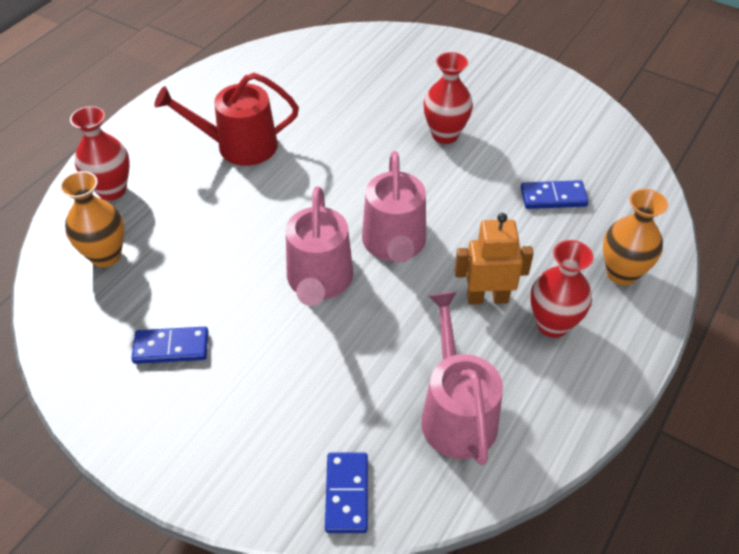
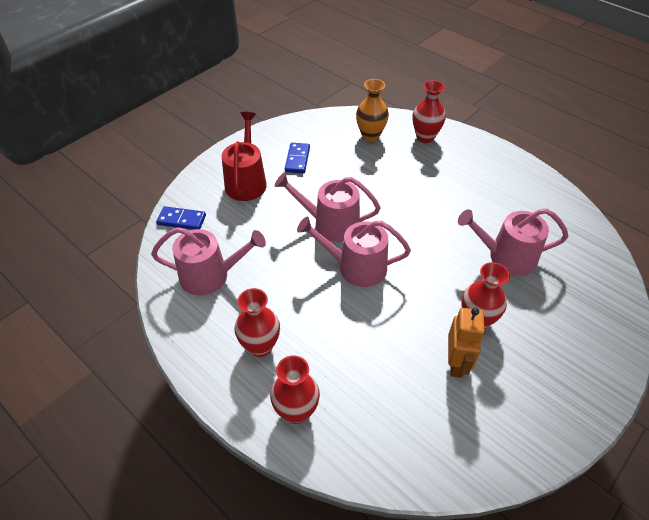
camera: 100 degrees right, 0 degrees up
red watering can [155,73,299,166] -> red watering can moved to [222,112,267,201]
orange robot [455,213,534,305] -> orange robot moved to [448,308,485,378]
blue domino [520,180,589,209] -> none
orange vase [603,189,668,285] -> red vase [270,355,320,424]
none -> pink watering can [458,208,569,276]

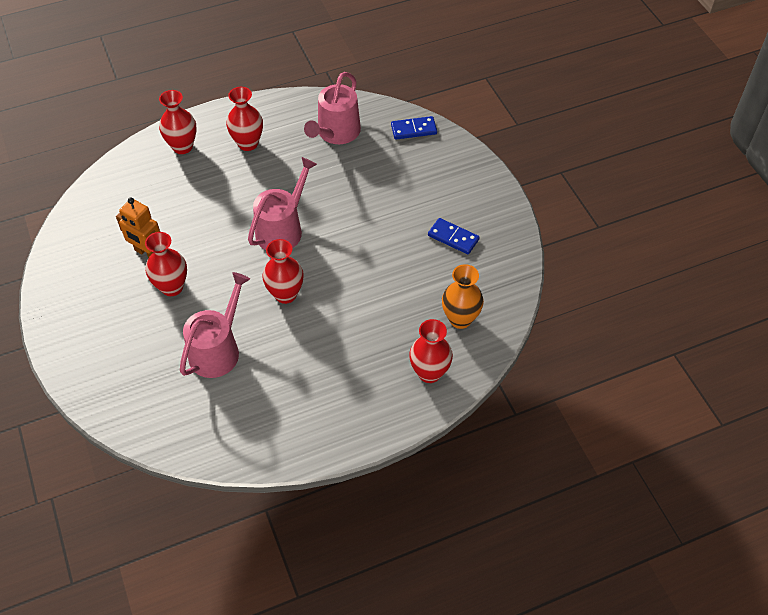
camera: 115 degrees right, 5 degrees up
blue domino [156,206,206,230] -> blue domino turned 45 degrees clockwise [391,116,437,140]
red watering can [222,112,267,201] -> none
pink watering can [275,173,380,242] -> none
none -> red vase [262,239,304,304]

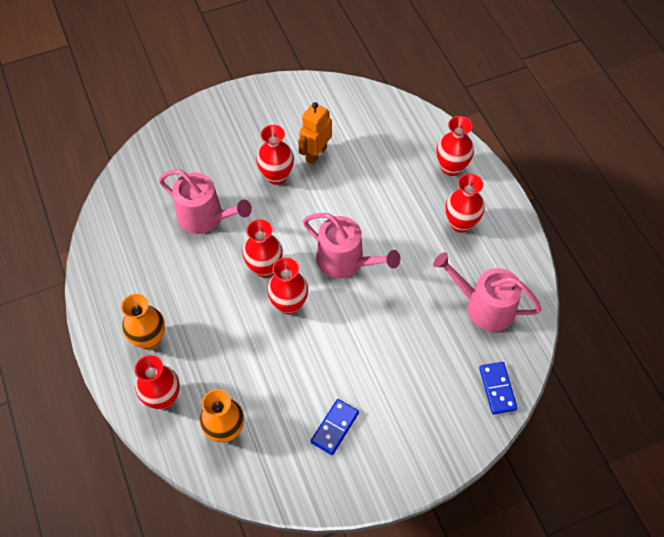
camera: 90 degrees right, 5 degrees up
none -> orange vase [121,294,165,350]
none -> red vase [267,257,308,315]

